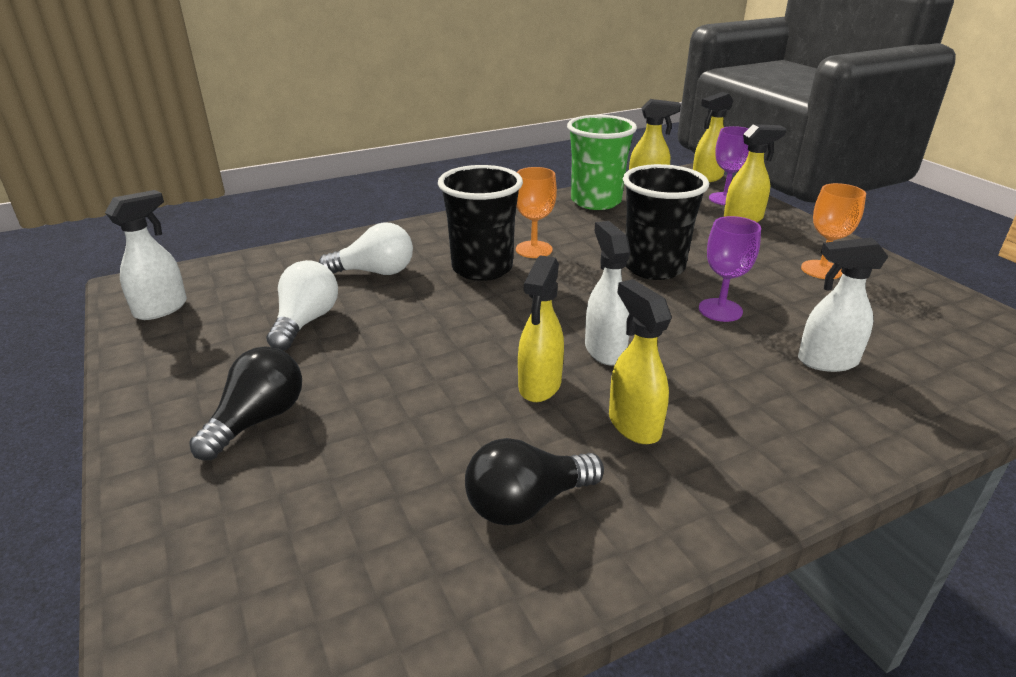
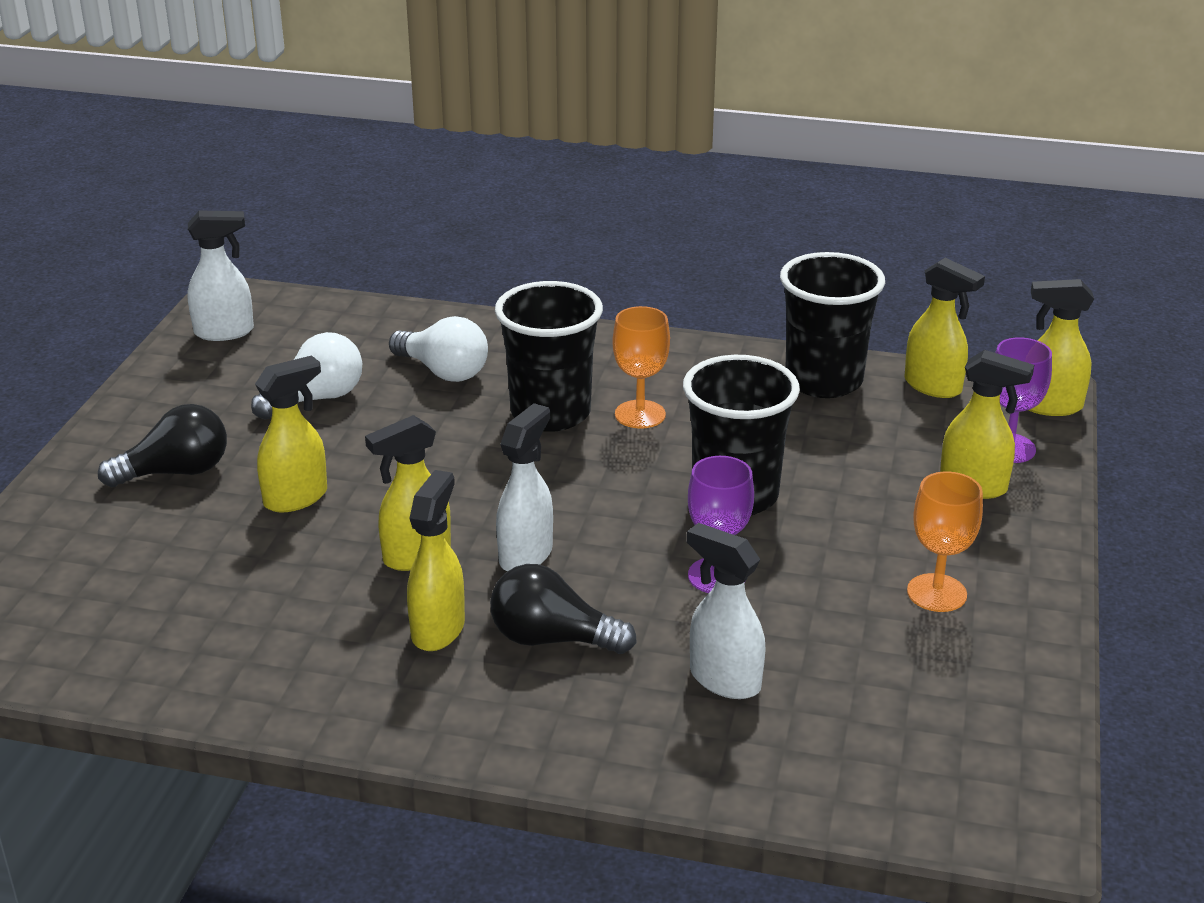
camera: 40 degrees right, 0 degrees up
black light bulb [465,438,604,525] -> black light bulb moved to [490,564,637,654]
green cup [567,115,637,210] -> black cup [780,252,885,398]
none -> yellow spray bottle [255,355,327,513]

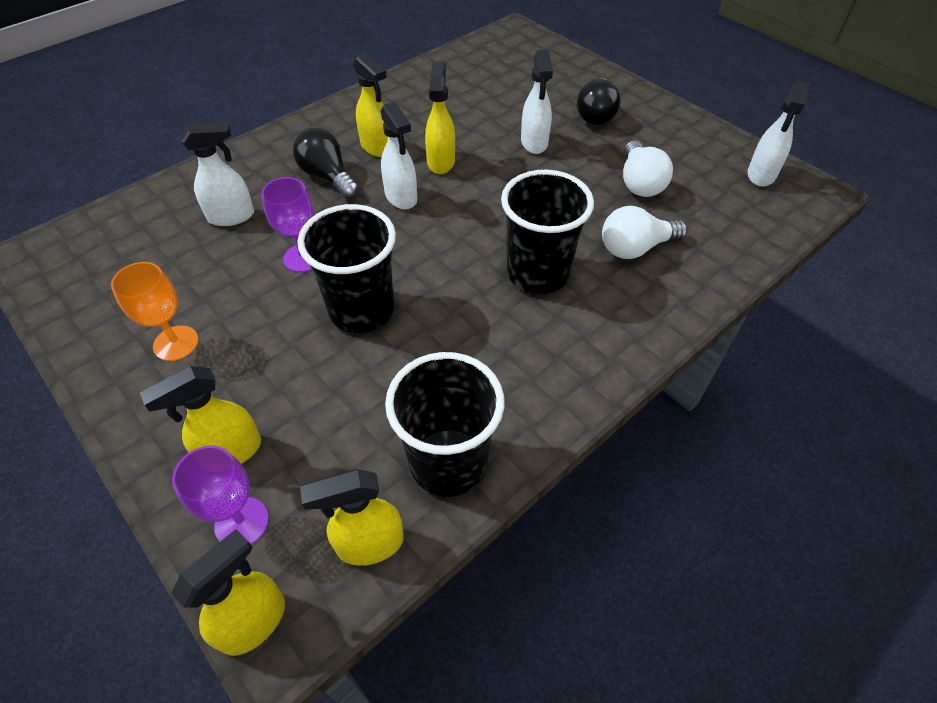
camera: 125 degrees right, 20 degrees up
yellow spray bottle [255,355,327,513] -> white spray bottle [521,50,553,154]
black light bulb [490,564,637,654] -> black light bulb turned 90 degrees counterclockwise [293,128,359,199]
orange goblet [612,306,670,429] -> none

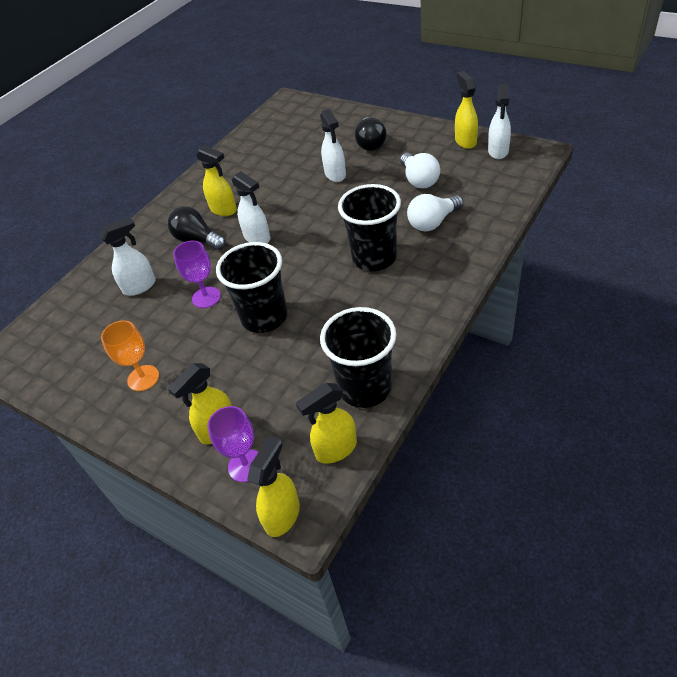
camera: 10 degrees left, 5 degrees down
yellow spray bottle [425,61,455,174] -> yellow spray bottle moved to [455,71,478,149]

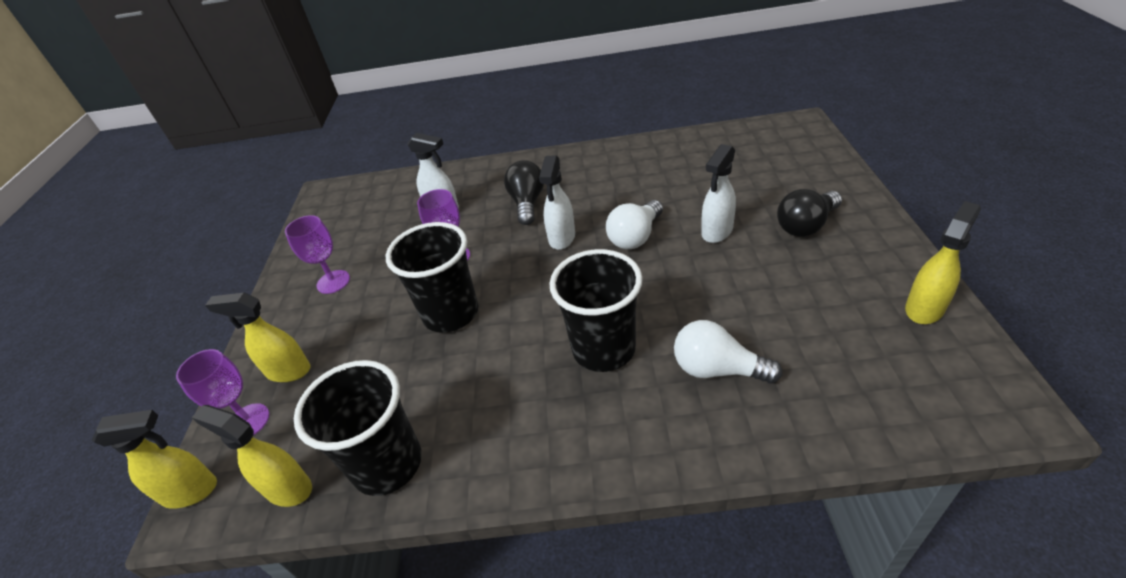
camera: 55 degrees right, 5 degrees down
orange goblet [101,320,159,391] -> purple goblet [285,215,350,294]
yellow spray bottle [196,145,237,216] -> none
white light bulb [400,153,440,188] -> white light bulb moved to [606,200,663,249]
white spray bottle [488,84,511,159] -> none

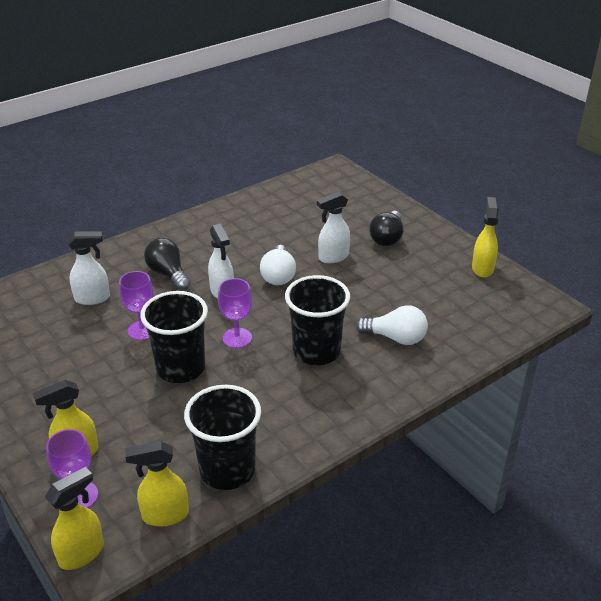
camera: 40 degrees left, 5 degrees down
purple goblet [285,215,350,294] -> purple goblet moved to [218,278,252,348]
white light bulb [674,320,782,383] -> white light bulb turned 150 degrees counterclockwise [356,305,428,345]
white spray bottle [701,144,736,243] -> white spray bottle turned 60 degrees clockwise [317,192,350,263]

